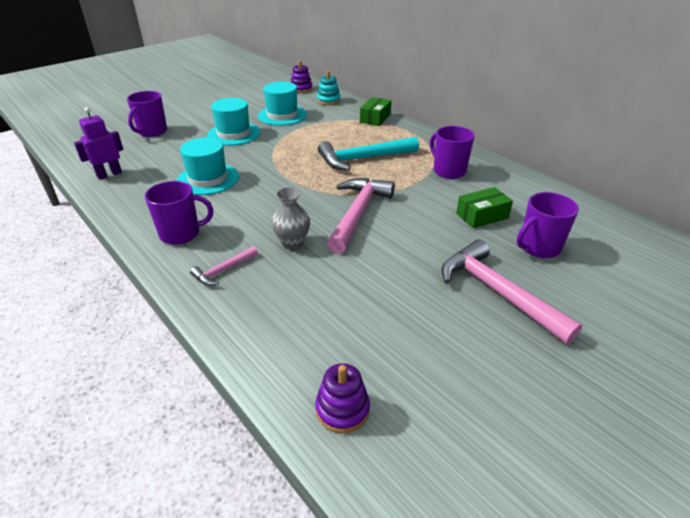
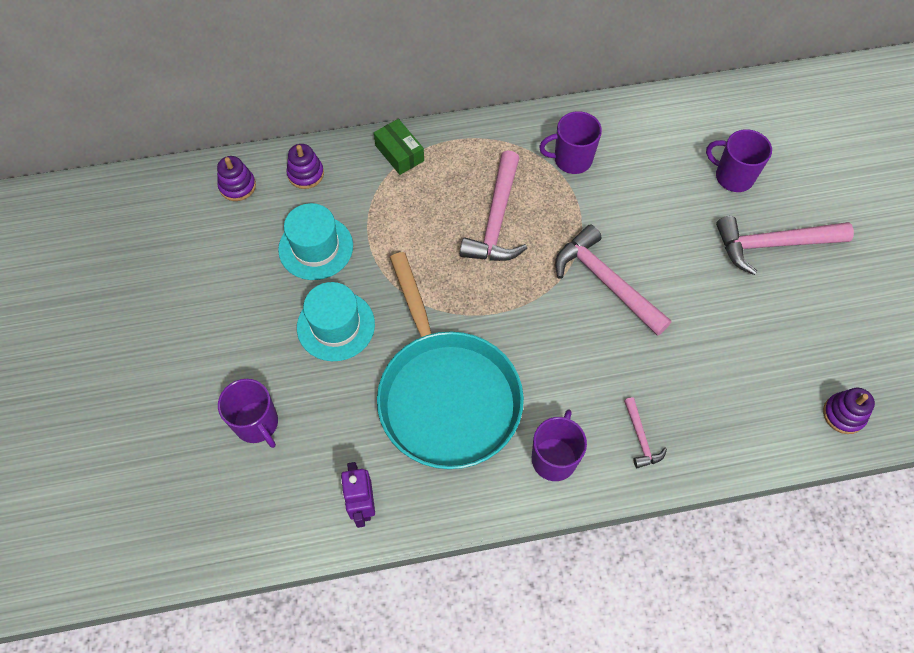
camera: 60 degrees left, 25 degrees up
turquoise hat [176,138,239,195] -> turquoise pan [377,252,524,469]
grey vase [272,187,310,250] -> none
turquoise stacking toy [317,71,341,105] -> purple stacking toy [286,144,324,189]
turquoise hammer [318,137,419,170] -> pink hammer [460,151,527,261]
green box [456,187,513,228] -> none
purple mug [517,192,579,258] -> purple mug turned 120 degrees clockwise [706,129,772,192]

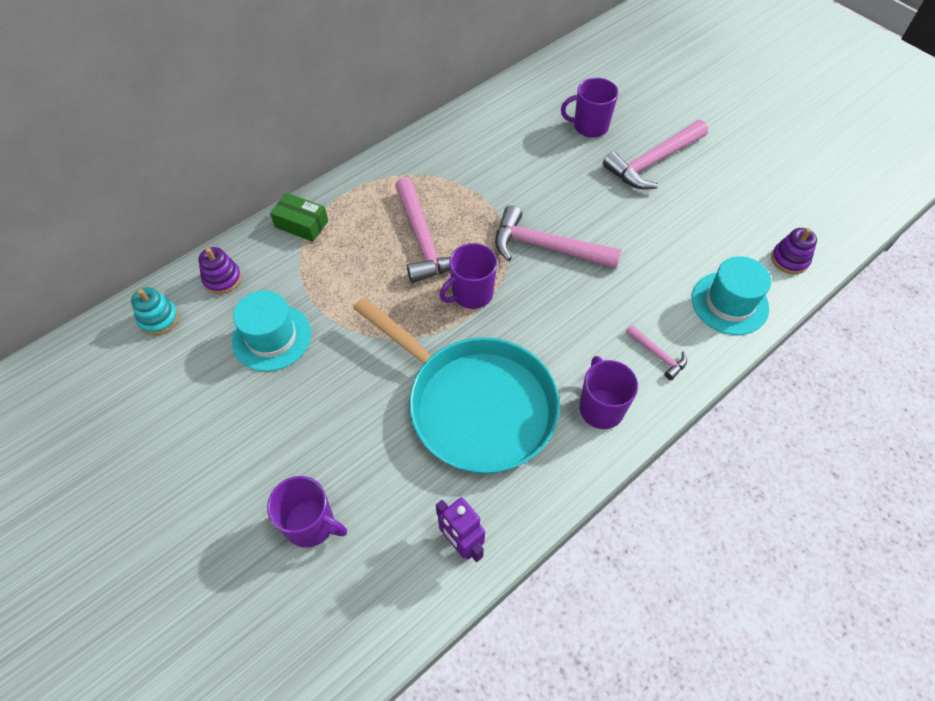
camera: 30 degrees left, 5 degrees down
purple stacking toy [217,156,256,201] -> turquoise stacking toy [131,287,179,335]
turquoise hat [297,282,375,361] -> turquoise hat moved to [692,256,771,335]
purple mug [539,111,602,174] -> purple mug moved to [440,243,497,309]

